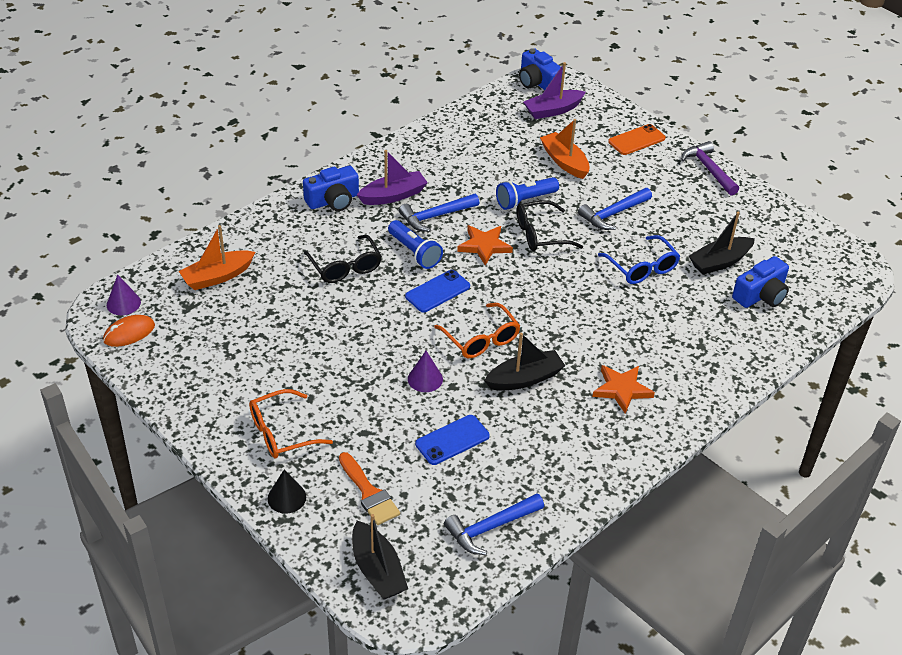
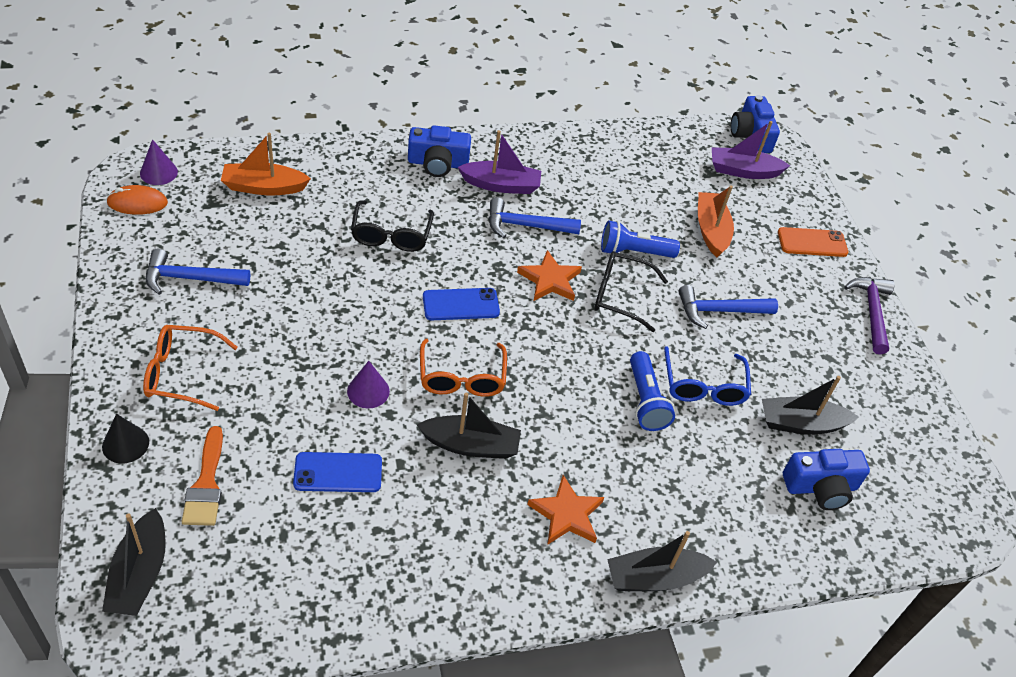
camera: 25 degrees right, 5 degrees up
blue flashlight [388,220,443,269] -> blue flashlight moved to [630,351,675,431]
blue hammer [444,494,544,555] -> blue hammer moved to [146,249,250,295]
none -> black boat [607,531,717,591]

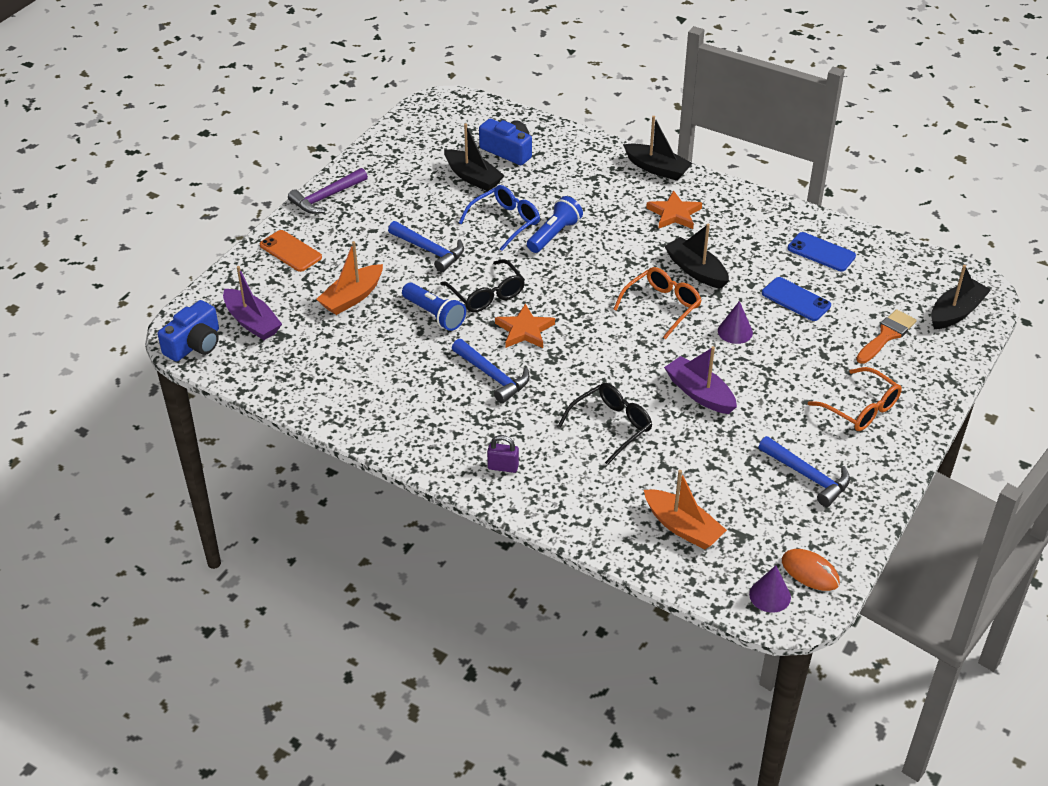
camera: 130 degrees left, 5 degrees down
black cone [102,414,149,463] -> none
blue camera [408,126,471,177] -> purple padlock [487,435,519,473]
blue phone [423,288,500,320] -> blue phone moved to [788,232,856,272]
purple boat [458,130,541,194] -> purple boat moved to [664,346,737,414]

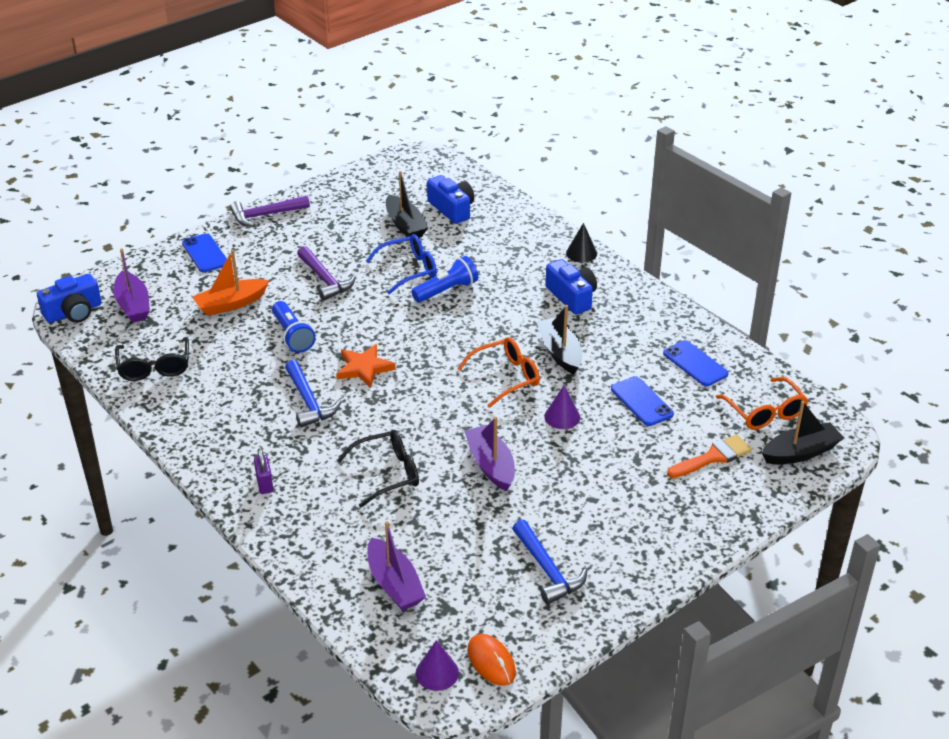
camera: 20 degrees right, 5 degrees down
orange phone [260,230,322,272] -> blue phone [182,233,227,272]
blue hammer [388,221,464,272] -> purple hammer [297,246,356,301]
black glasses [440,259,525,312] -> black glasses moved to [115,337,189,381]
purple padlock [487,435,519,473] -> purple padlock turned 45 degrees clockwise [254,448,273,494]
black boat [623,116,692,181] -> black cone [566,223,597,263]
orange boat [644,470,727,549] -> purple boat [367,522,426,611]
orange star [646,190,702,229] -> blue camera [545,259,597,314]
orange glasses [808,367,902,431] -> orange glasses moved to [716,377,808,430]

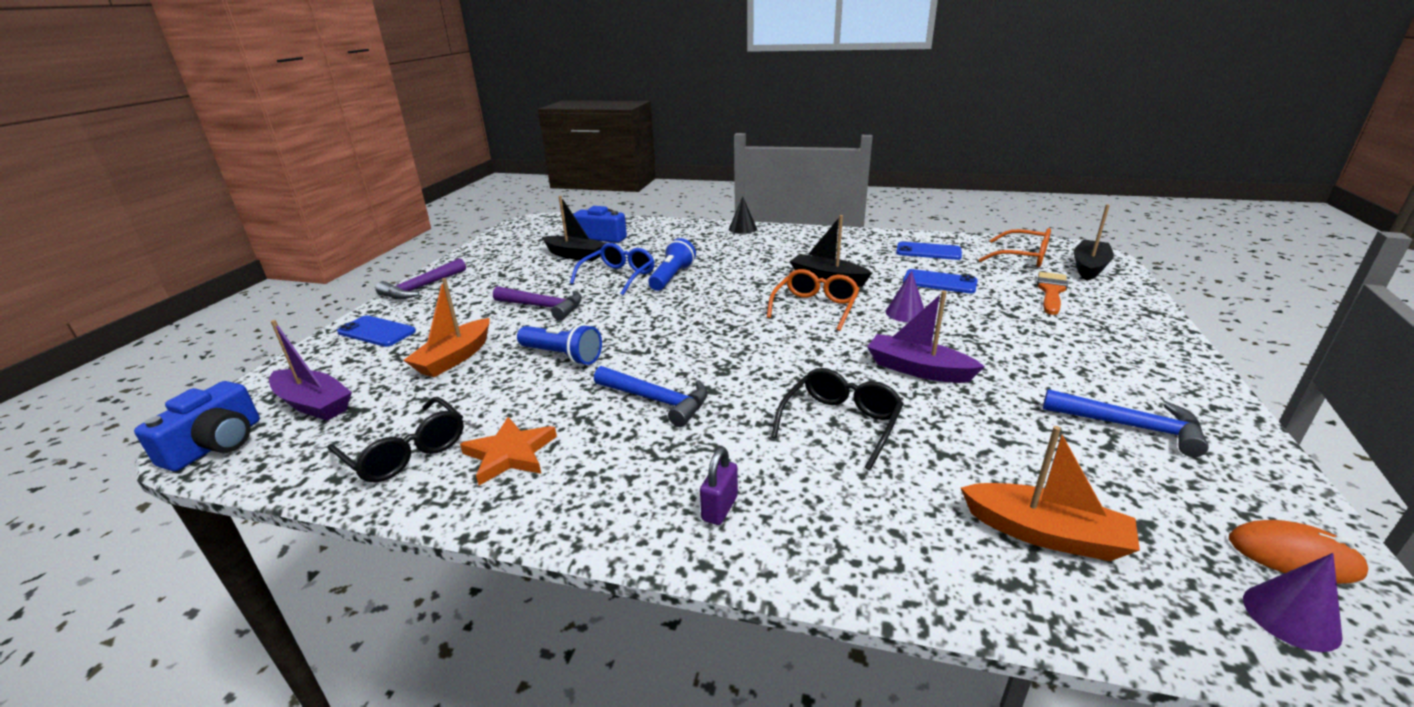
camera: 35 degrees left, 10 degrees down
purple padlock [254,448,273,494] -> purple padlock turned 75 degrees clockwise [700,447,738,525]
orange star [336,344,396,388] -> orange star moved to [460,417,557,485]
purple boat [367,522,426,611] -> orange boat [961,426,1140,561]
blue camera [545,259,597,314] -> none

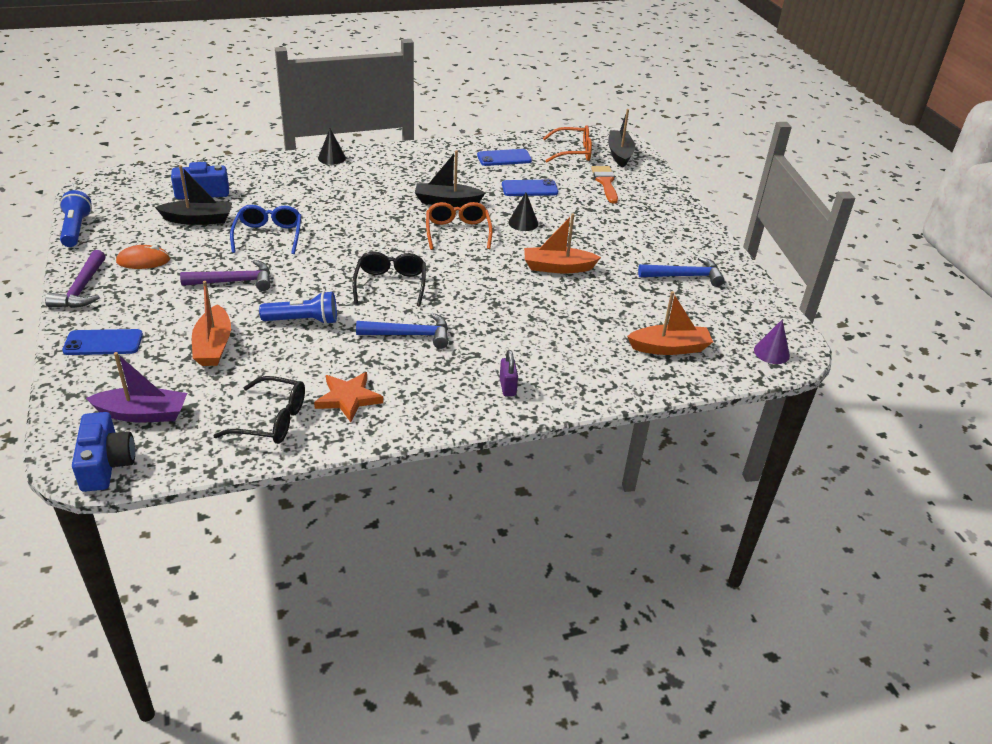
camera: 35 degrees left, 10 degrees up
blue flashlight [648,238,696,291] -> blue flashlight moved to [59,190,92,247]
black glasses [771,368,903,470] -> black glasses moved to [353,251,426,307]
purple boat [867,291,985,383] -> orange boat [524,214,601,273]
purple cone [886,271,924,322] -> black cone [508,192,538,231]
orange mouse [1229,520,1369,584] -> orange mouse moved to [116,245,170,269]

